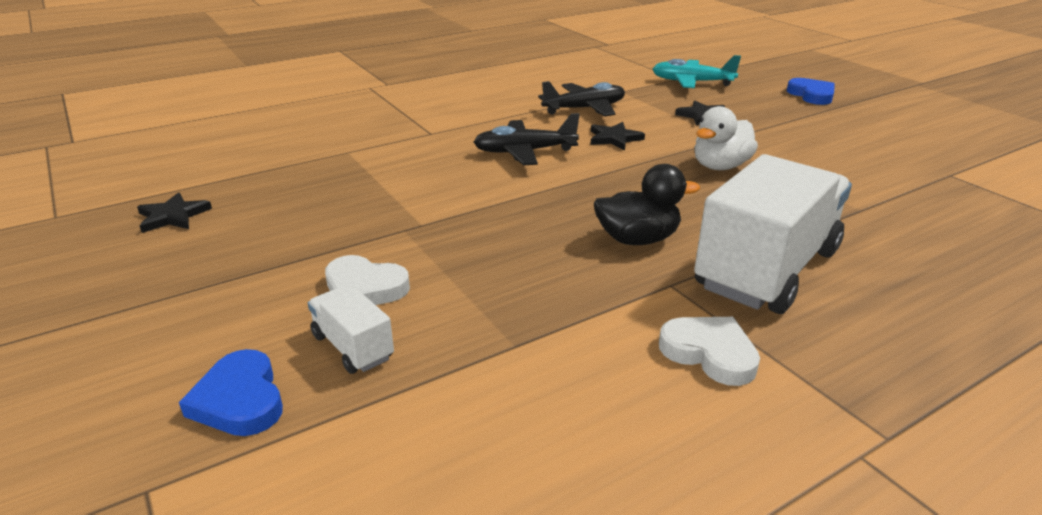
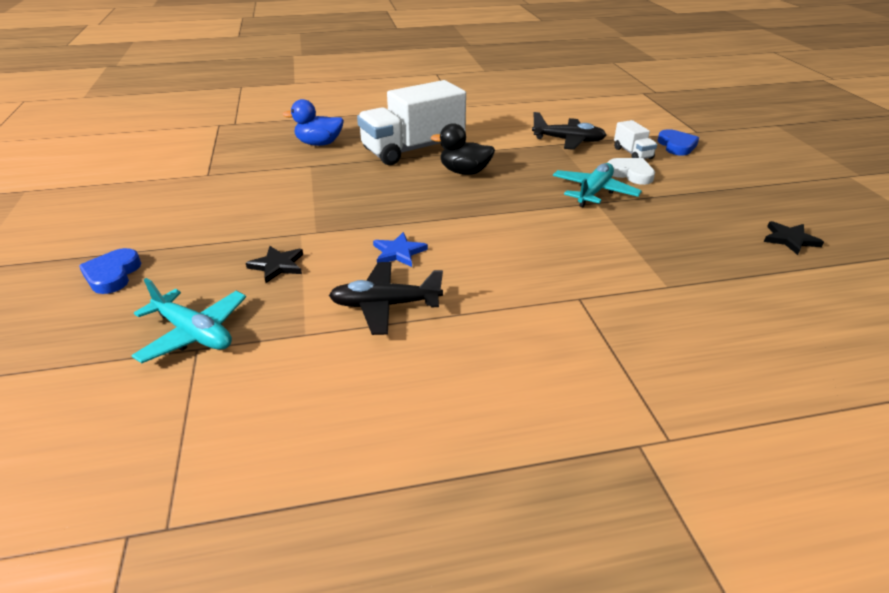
camera: 160 degrees left, 5 degrees up
black plane [474,113,580,165] -> black plane moved to [532,112,606,150]
black star [591,122,645,150] -> blue star [373,232,428,267]
white heart [659,317,760,386] -> none
white duck [694,106,758,170] -> none
none -> blue duck [283,99,344,146]
none -> turquoise plane [553,163,642,207]

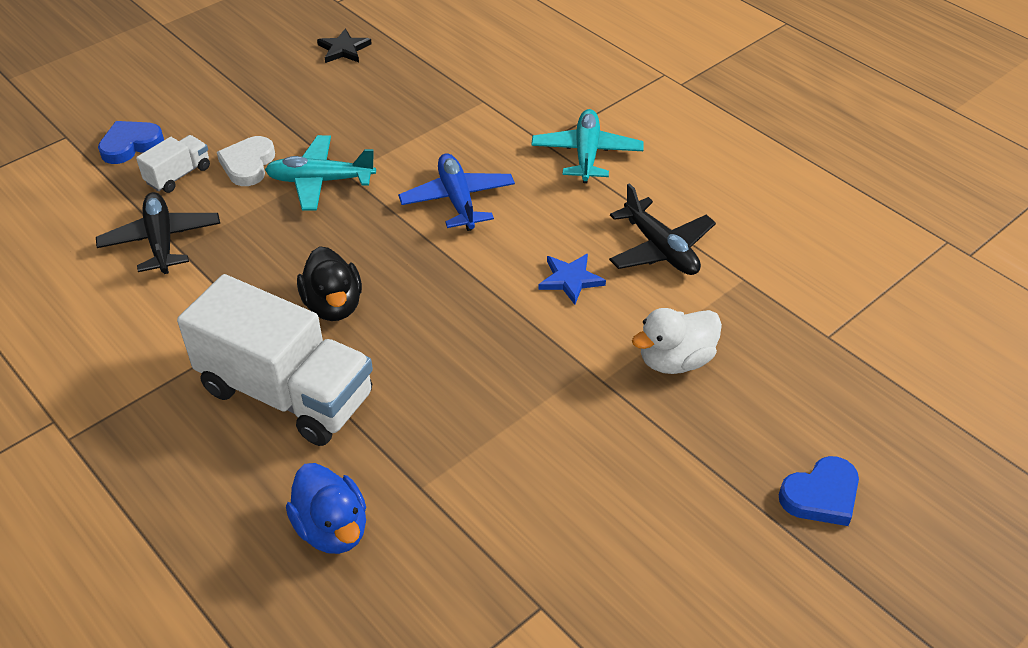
camera: 120 degrees left, 10 degrees up
turquoise plane [131,278,246,363] -> turquoise plane moved to [531,109,643,183]
black star [246,246,303,283] -> white duck [632,308,722,374]
none -> blue plane [398,153,515,231]

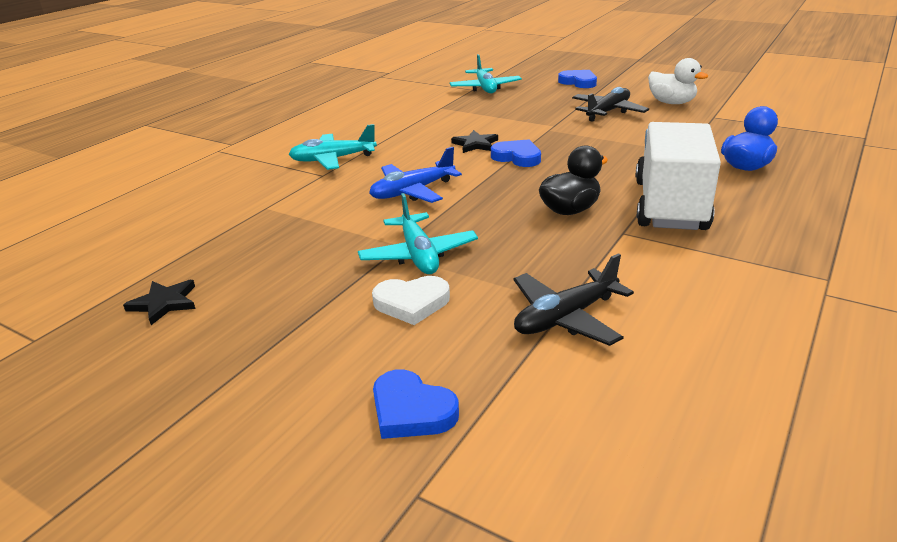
camera: 105 degrees left, 15 degrees down
white truck [136,135,210,193] -> none
blue star [538,254,606,305] -> black star [451,130,498,153]
black plane [609,183,716,275] -> black plane moved to [572,87,649,122]
white duck [632,308,722,374] -> white duck moved to [648,58,708,104]
none -> turquoise plane [450,54,522,93]
none -> blue heart [491,139,541,167]

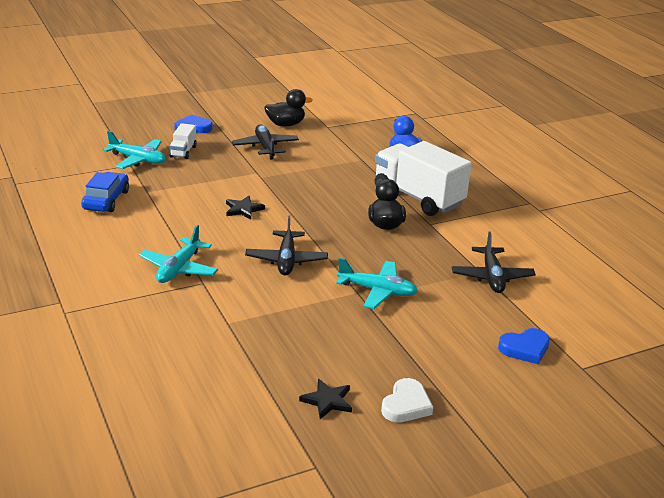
camera: 60 degrees left, 0 degrees up
blue plane [369,147,462,203] -> black plane [245,215,328,275]
white heart [372,276,450,325] -> white heart moved to [381,378,433,422]
blue heart [491,139,541,167] -> none
white duck [648,58,708,104] -> black duck [264,89,313,126]
none -> blue car [81,172,129,212]
none -> white truck [169,123,197,159]

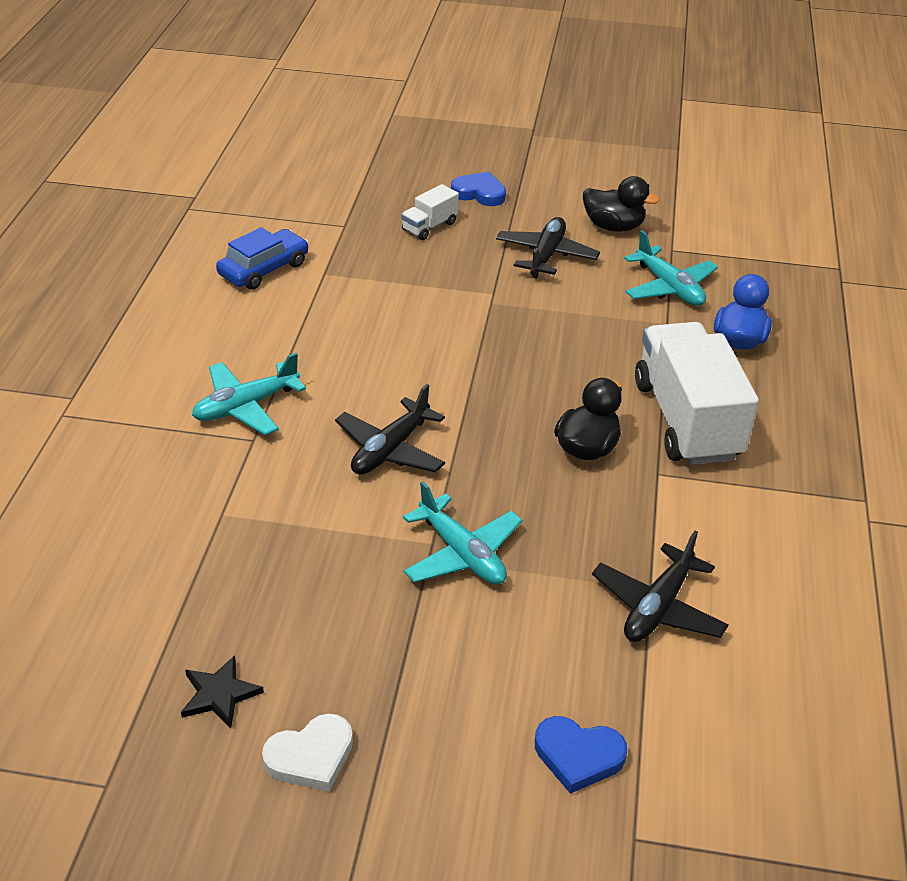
camera: 35 degrees right, 10 degrees up
turquoise plane [103,131,166,169] -> turquoise plane moved to [624,230,718,306]
black star [226,196,265,220] -> none

